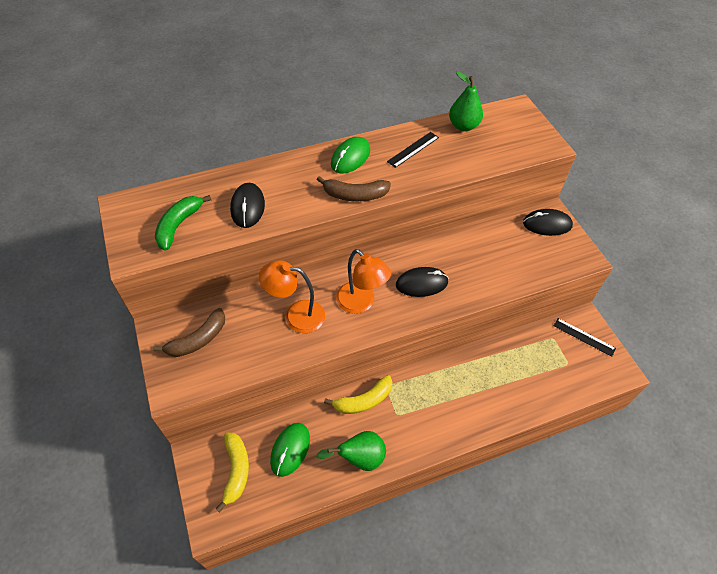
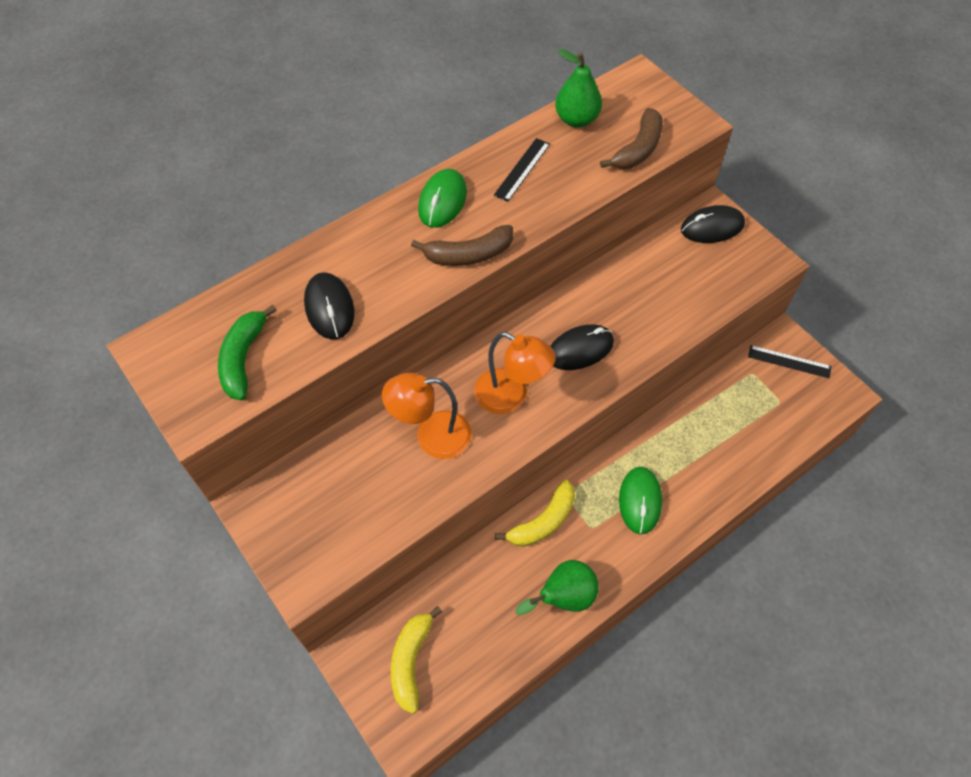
camera: 15 degrees left, 5 degrees up
brown banana [153,308,225,357] -> brown banana moved to [600,108,663,169]
yellow banana [216,432,249,512] -> yellow banana turned 150 degrees counterclockwise [391,606,442,714]
green mouse [270,423,310,477] -> green mouse moved to [619,467,662,534]

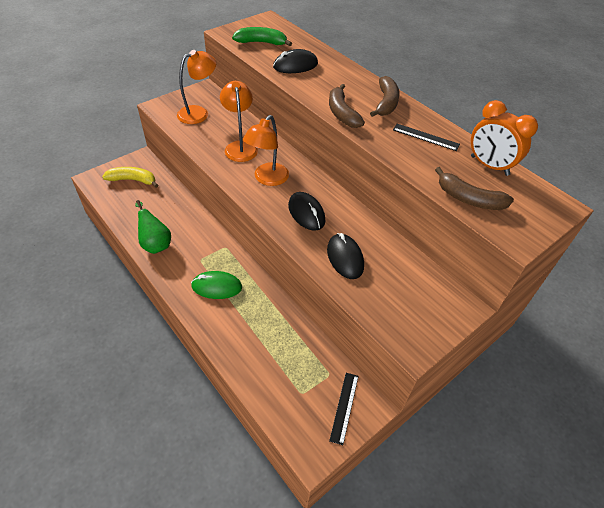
camera: 85 degrees right, 10 degrees down
green mouse [418,169,467,228] -> brown banana [370,76,400,117]
yellow banana [495,480,575,547] -> none
green pear [555,49,602,127] -> orange clock [471,100,538,176]
black mouse [681,205,745,243] -> black mouse moved to [327,233,364,279]
none -> orange lamp [177,50,216,124]

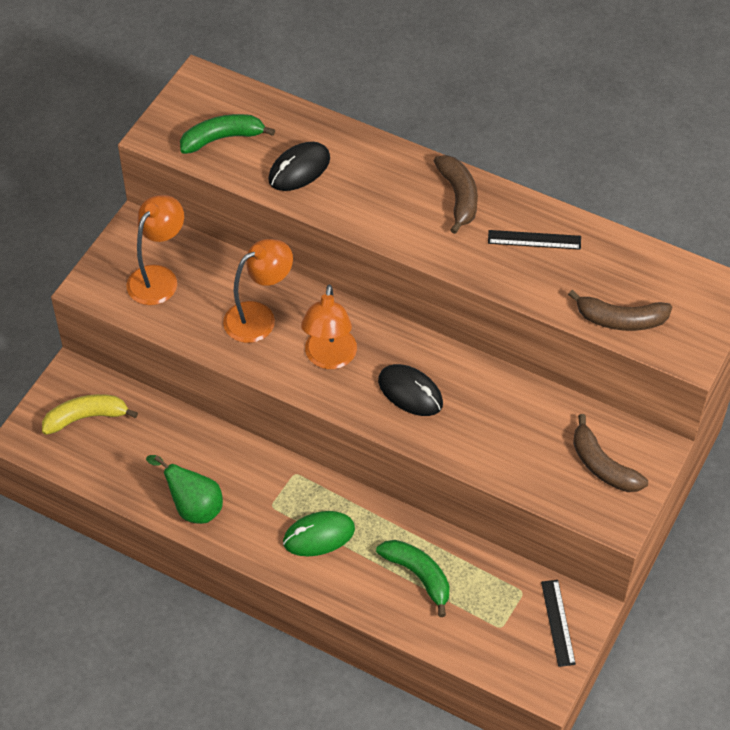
camera: 20 degrees left, 5 degrees up
orange lamp [220,81,258,162] -> orange lamp turned 90 degrees clockwise [223,239,293,343]
black mouse [327,233,364,279] -> none
brown banana [329,84,365,128] -> brown banana moved to [573,414,648,492]
orange clock [471,100,538,176] -> none
none -> green banana [376,540,450,617]

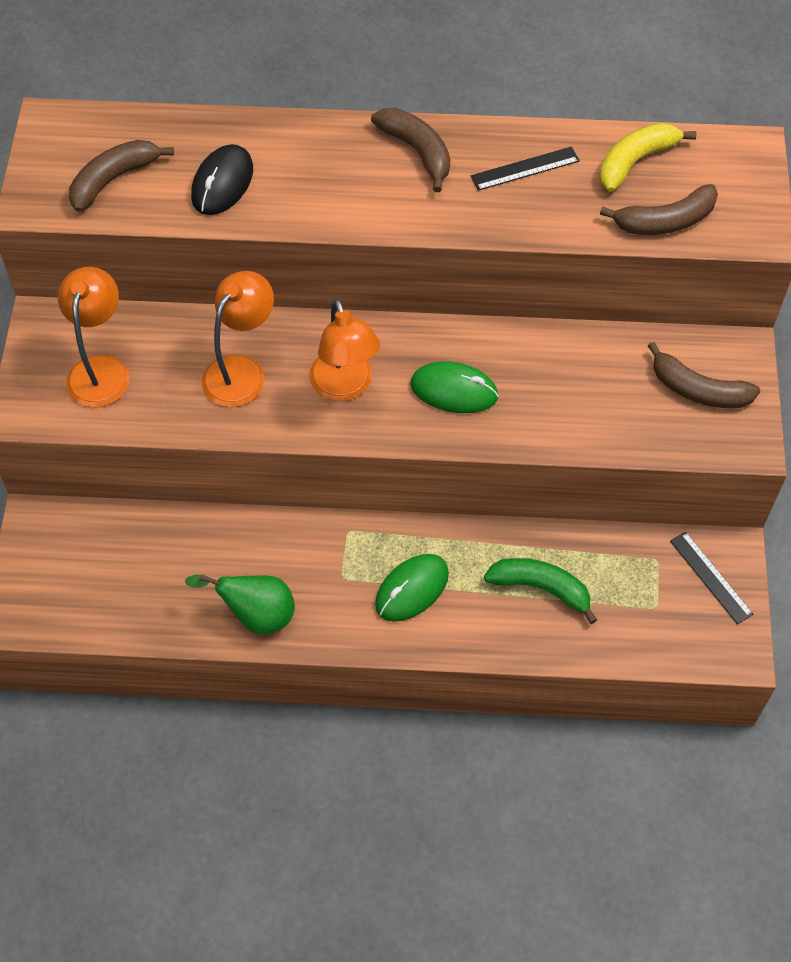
camera: 25 degrees left, 5 degrees up
yellow banana [42,394,138,435] -> yellow banana moved to [599,123,696,192]
green banana [180,114,275,154] -> brown banana [69,140,174,212]
black mouse [378,364,443,416] -> green mouse [410,362,499,413]

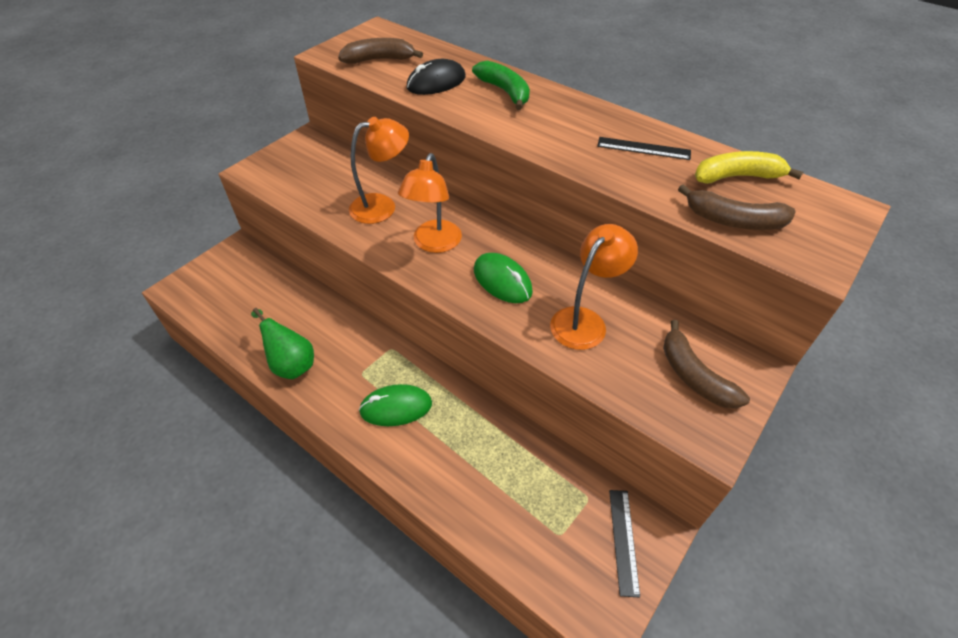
camera: 35 degrees right, 10 degrees down
orange lamp [58,267,129,407] -> orange lamp moved to [550,224,638,350]
brown banana [371,108,450,192] -> none
green banana [484,558,597,624] -> green banana moved to [472,61,530,110]

